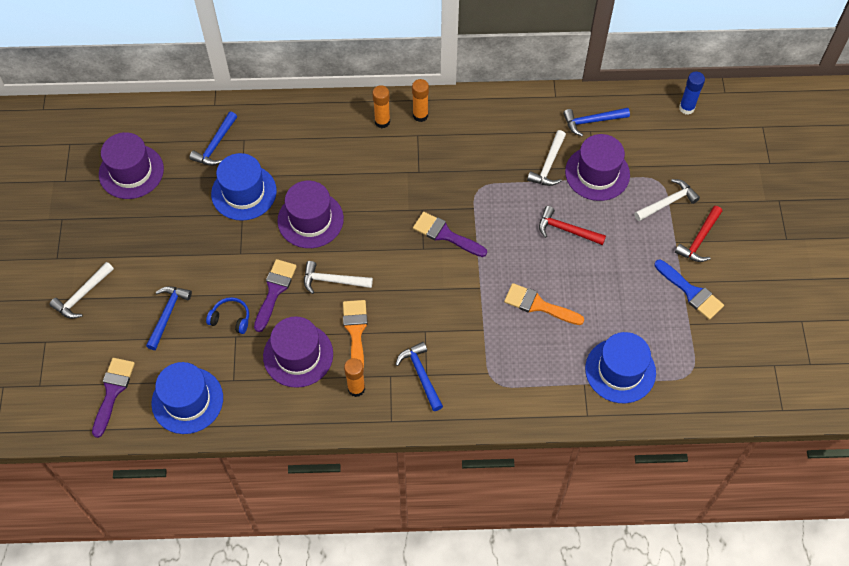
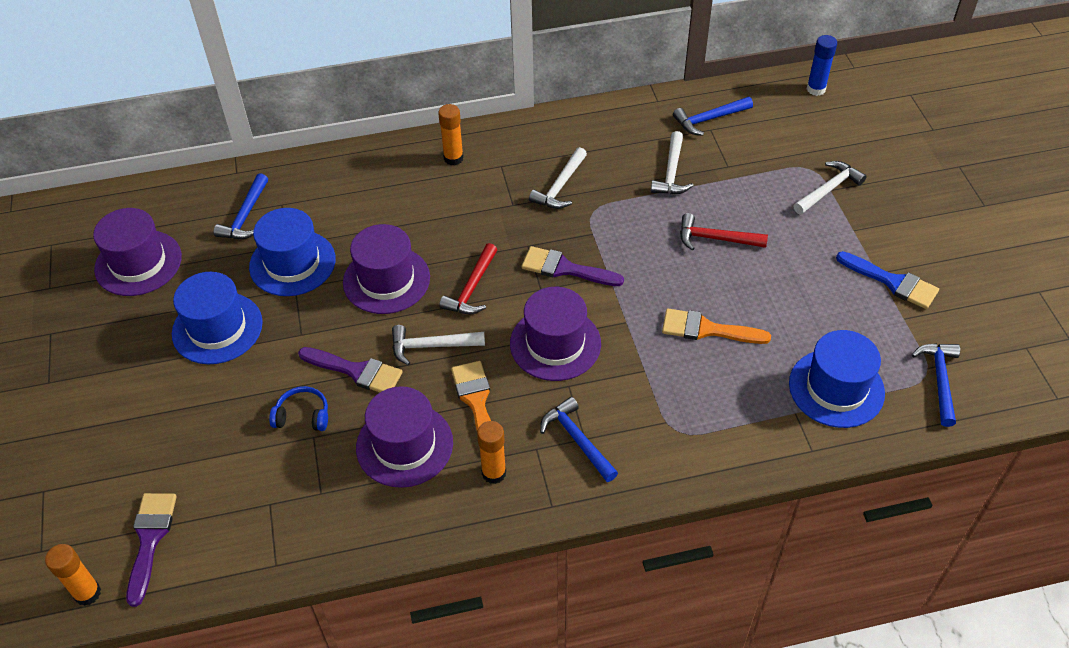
camera: 10 degrees left, 10 degrees down
white hammer [50,262,114,319] -> white hammer moved to [529,147,587,209]
blue hammer [146,286,192,350] -> blue hammer moved to [912,343,960,427]
blue hat [151,362,223,434] -> blue hat moved to [172,272,263,364]
purple brush [254,259,297,332] -> purple brush turned 105 degrees clockwise [298,347,403,392]
orange glue stick [412,79,429,122] -> orange glue stick moved to [45,544,101,606]
purple hat [565,134,630,201] -> purple hat moved to [510,287,601,381]
red hammer [675,206,722,262] -> red hammer moved to [439,243,497,314]

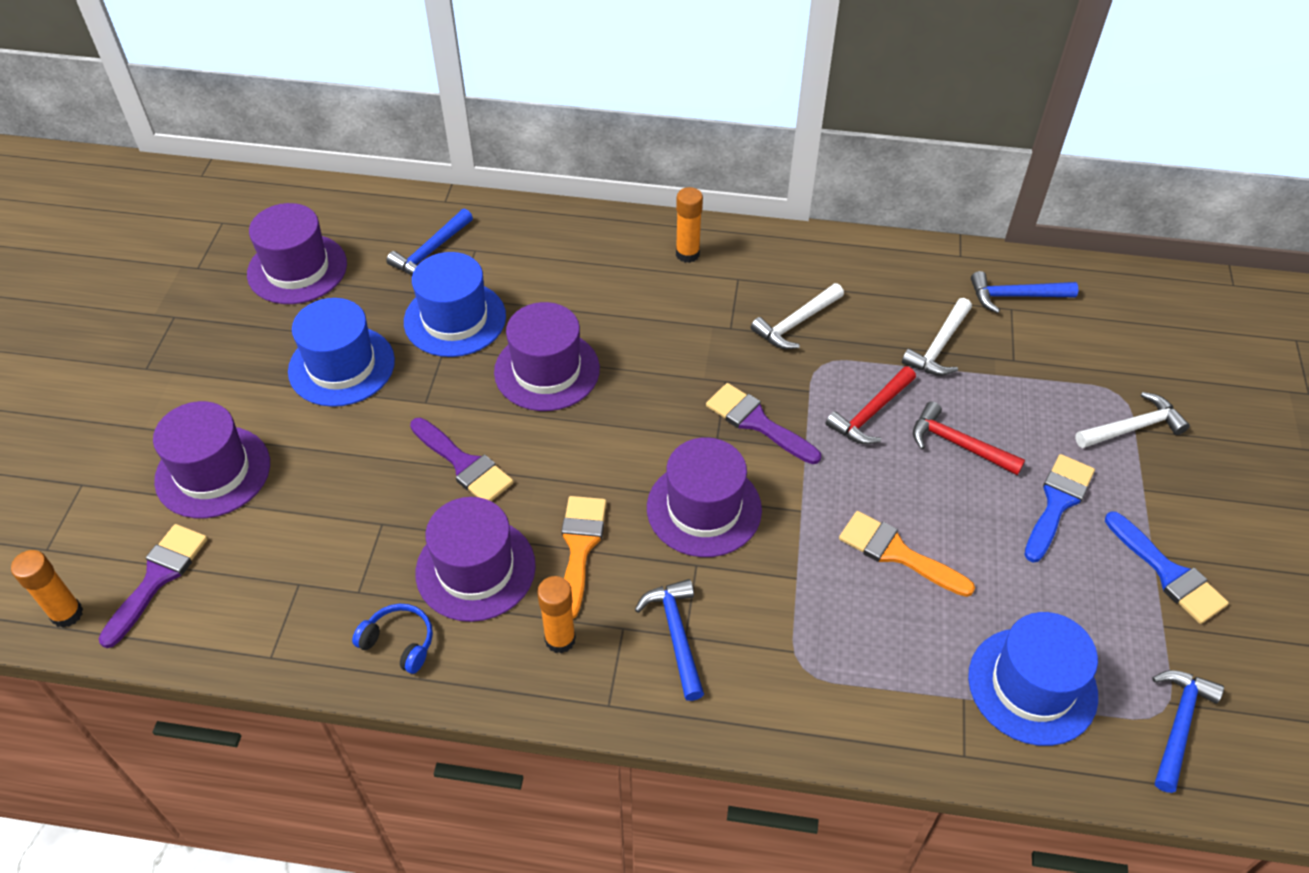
camera: 20 degrees right, 0 degrees up
blue headphones [269,386,328,431] -> blue headphones moved to [352,604,433,674]
white hammer [392,325,485,366] -> none
red hammer [439,243,497,314] -> red hammer moved to [826,366,916,444]
blue glue stick [807,35,837,96] -> none
none -> purple hat [153,401,270,518]
none -> blue brush [1024,454,1095,562]

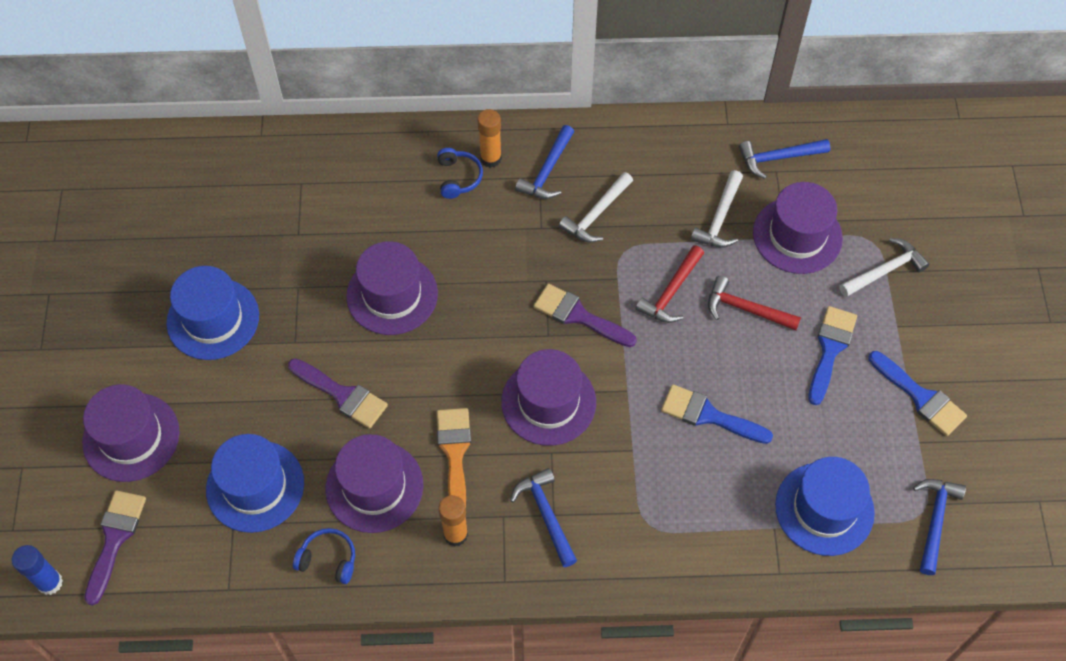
camera: 10 degrees left, 10 degrees up
orange glue stick [11,550,83,628] -> blue glue stick [12,545,63,595]
purple hat [247,203,347,304] -> purple hat moved to [753,182,843,274]
blue hammer [386,209,473,275] -> blue hammer moved to [515,125,574,199]
blue hat [404,252,506,357] -> blue hat moved to [206,434,304,533]
orange brush [839,511,975,597] -> blue brush [661,384,773,444]
none -> blue headphones [437,148,483,199]

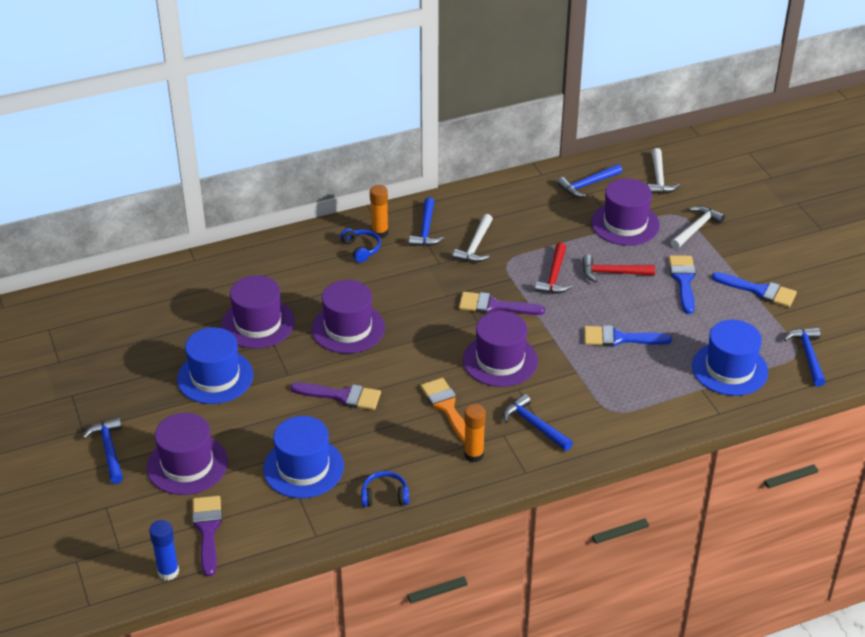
camera: 20 degrees left, 20 degrees down
purple hat [325,434,423,533] -> purple hat moved to [221,275,295,349]
white hammer [691,170,743,248] -> white hammer moved to [647,148,680,194]
none -> blue hammer [82,417,123,484]

